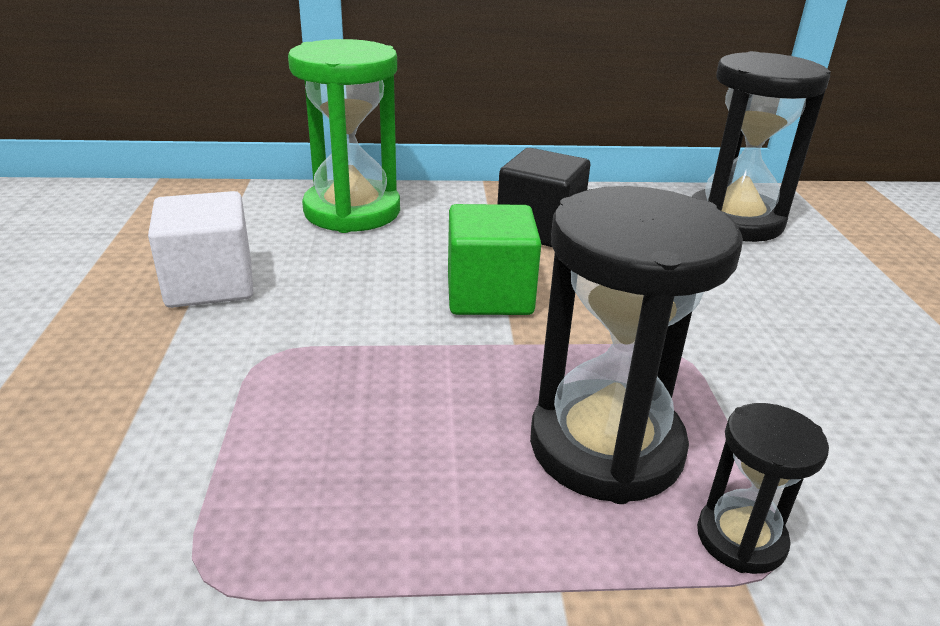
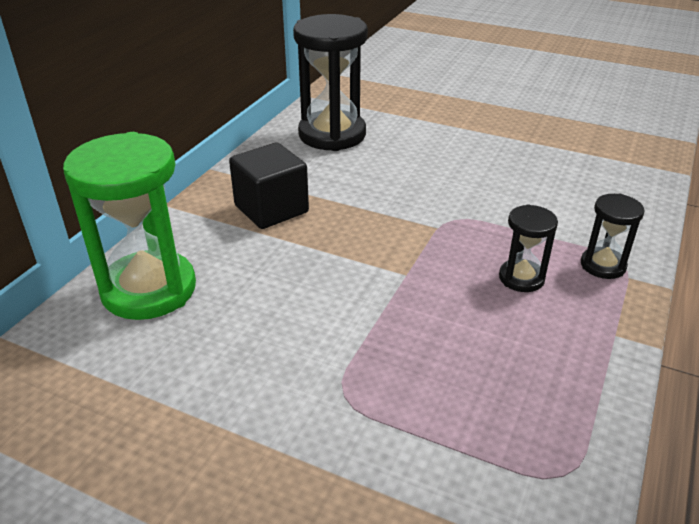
camera: 60 degrees left, 5 degrees up
white cube [148,191,253,308] -> none
green cube [448,204,541,315] -> none
black hourglass [530,186,743,504] -> black hourglass [499,204,558,292], size x0.50

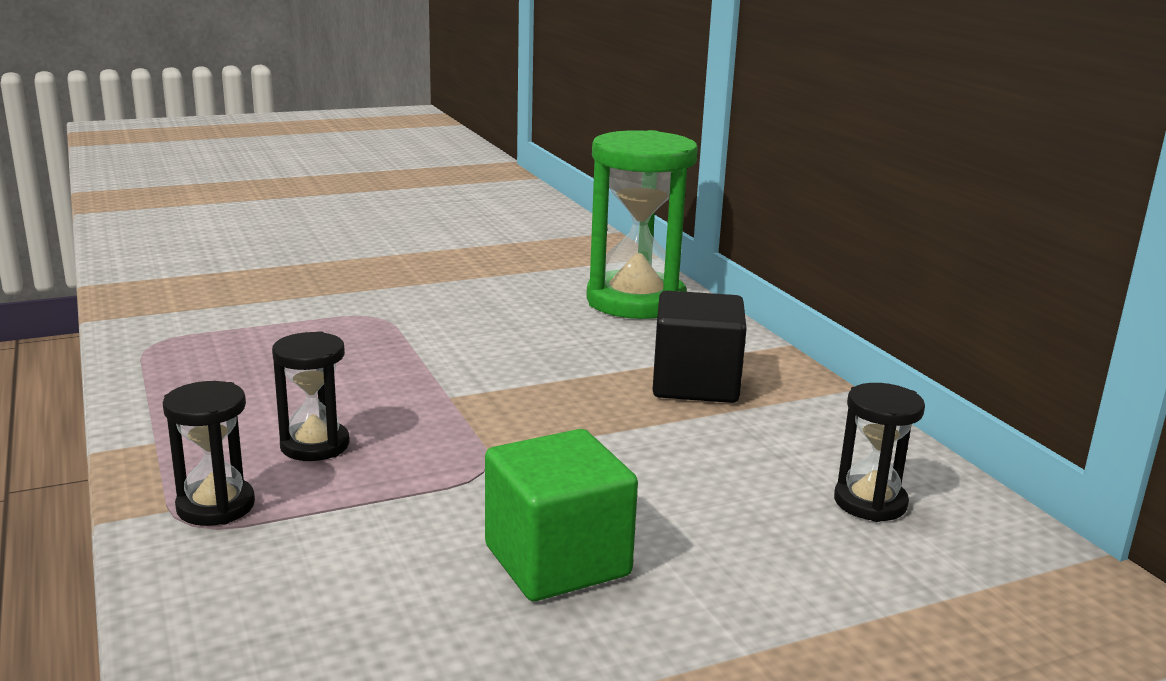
camera: 130 degrees right, 15 degrees down
black hourglass [293,14,368,151] -> black hourglass [834,383,925,522], size x0.50
none -> green cube [485,429,638,601]

